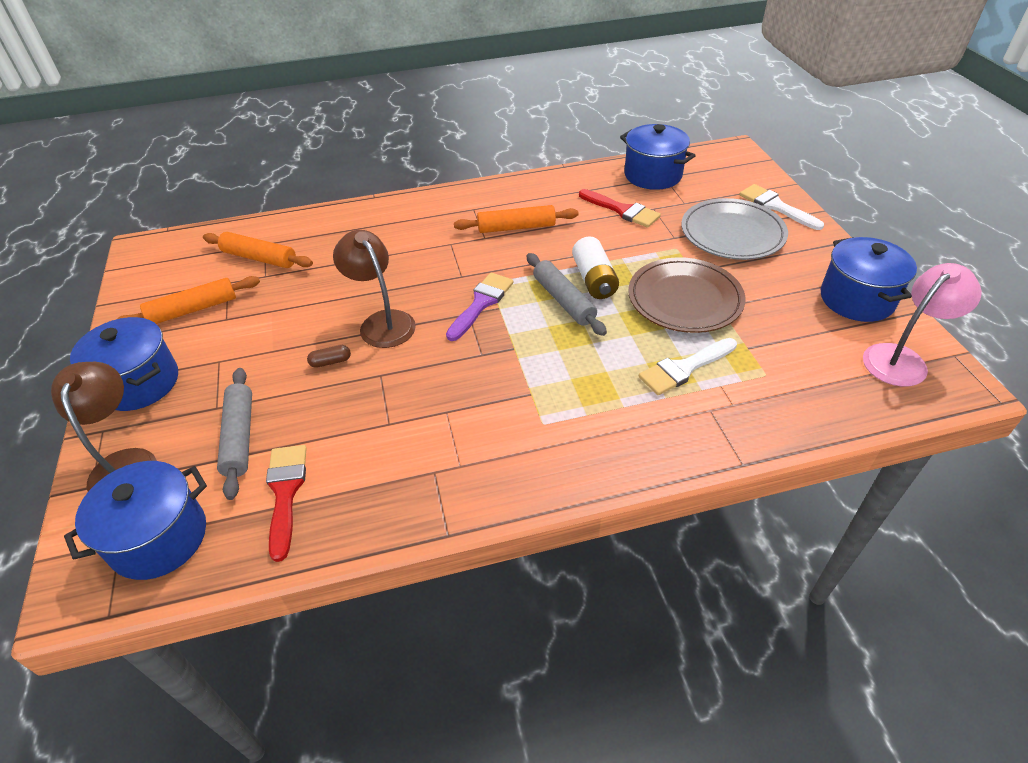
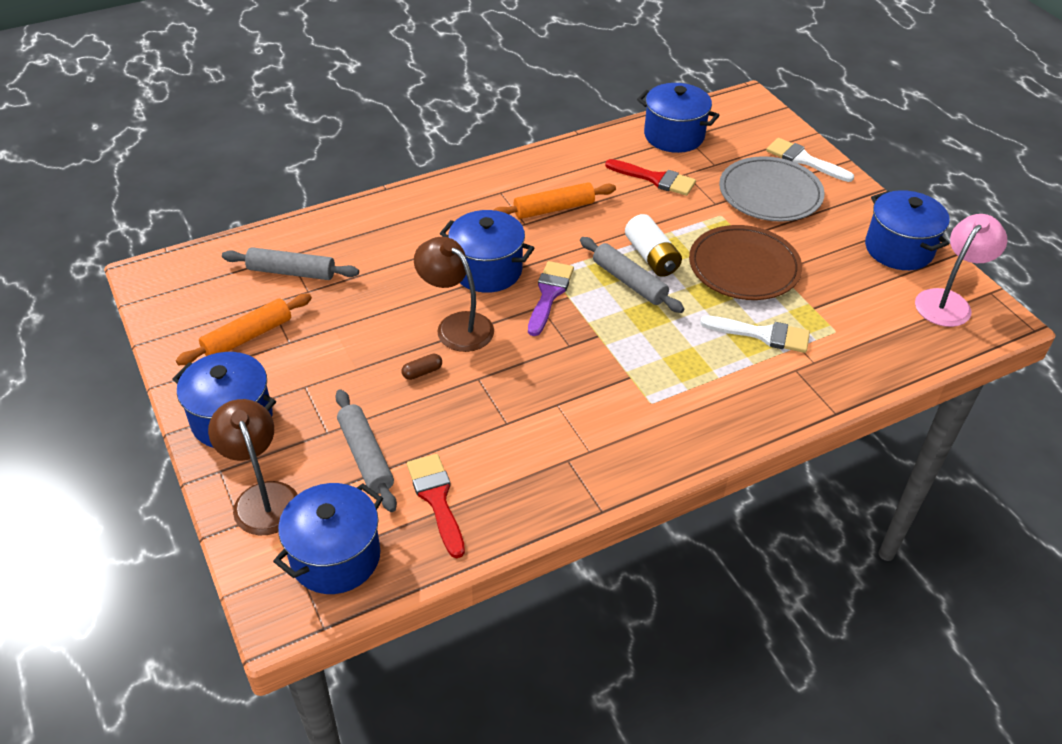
camera: 15 degrees left, 0 degrees up
orange rolling pin [203,232,313,268] -> grey rolling pin [222,247,359,280]
white brush [639,338,737,395] -> white brush turned 120 degrees counterclockwise [700,316,810,353]
none -> blue pot [440,210,535,293]

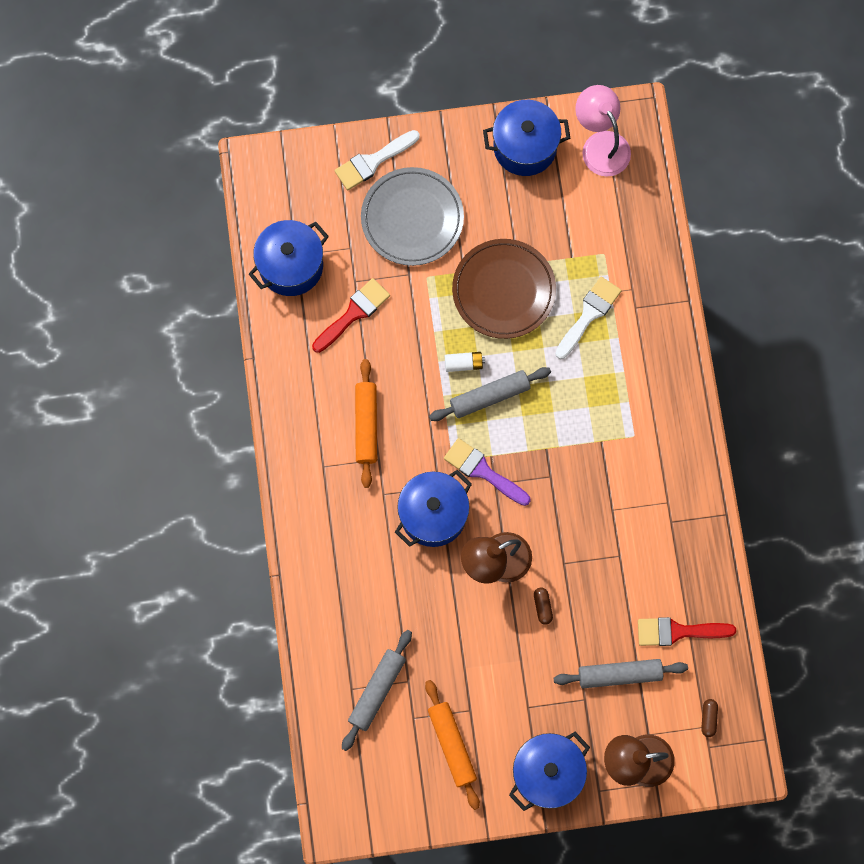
camera: 70 degrees left, 30 degrees up
blue pot [273,483,383,594] -> brown capsule [701,699,718,737]
white battery [625,214,682,277] -> white battery [445,352,485,372], size x0.61

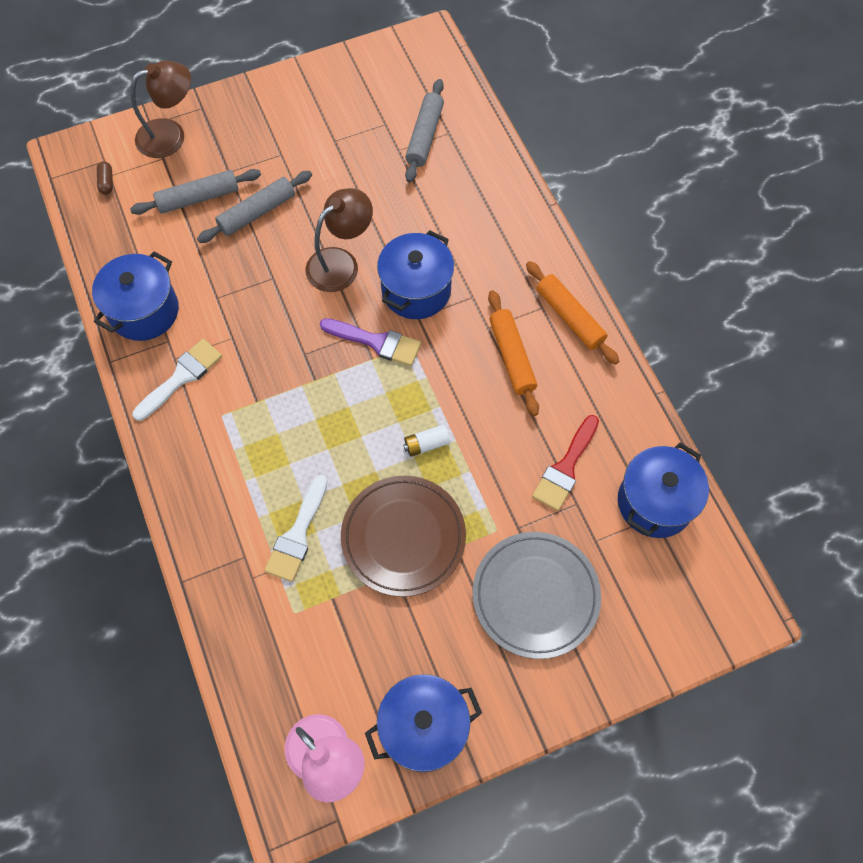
camera: 165 degrees right, 10 degrees down
white brush [334,130,420,190] -> white brush moved to [132,339,222,421]
orange rolling pin [425,680,480,810] -> orange rolling pin moved to [526,261,619,365]
grey rolling pin [429,367,551,421] -> grey rolling pin moved to [197,171,312,243]
blue pot [509,732,590,811] -> blue pot moved to [92,251,179,341]
brown capsule [534,587,553,625] -> none
red brush [638,617,736,646] -> none

